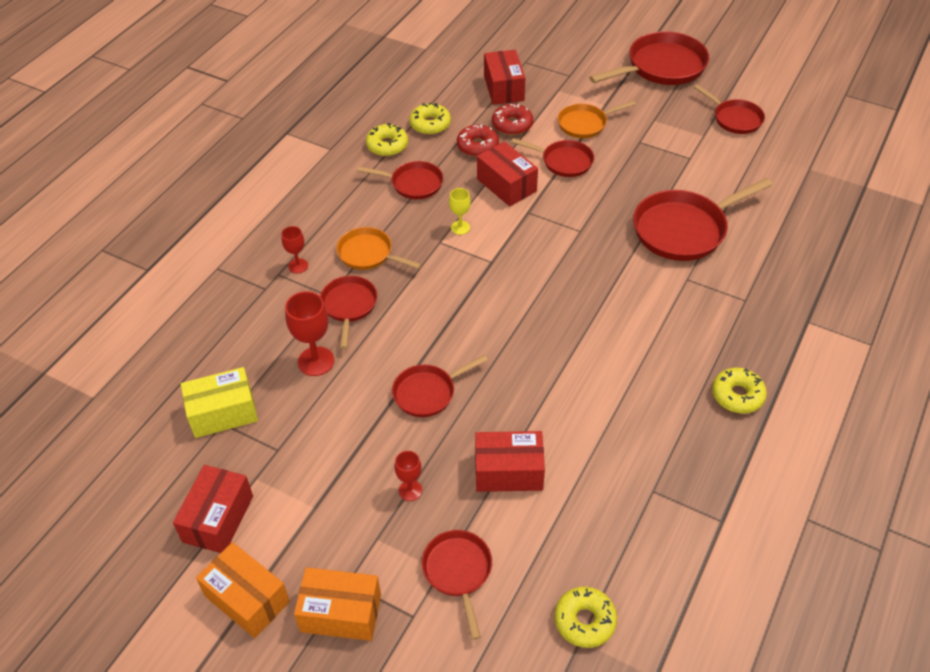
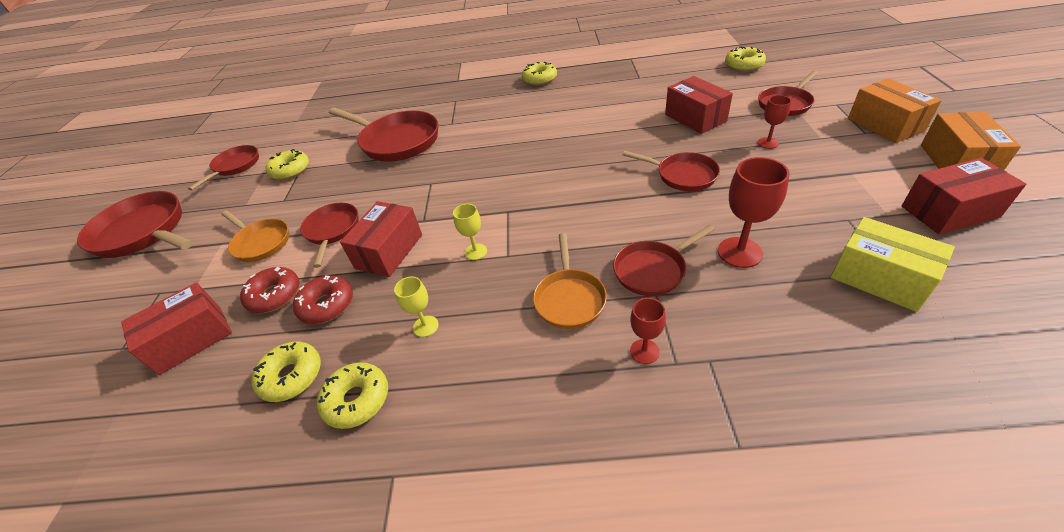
camera: 115 degrees left, 5 degrees down
red pan [357,161,443,199] -> yellow goblet [394,277,439,337]
none -> yellow donut [265,149,309,180]

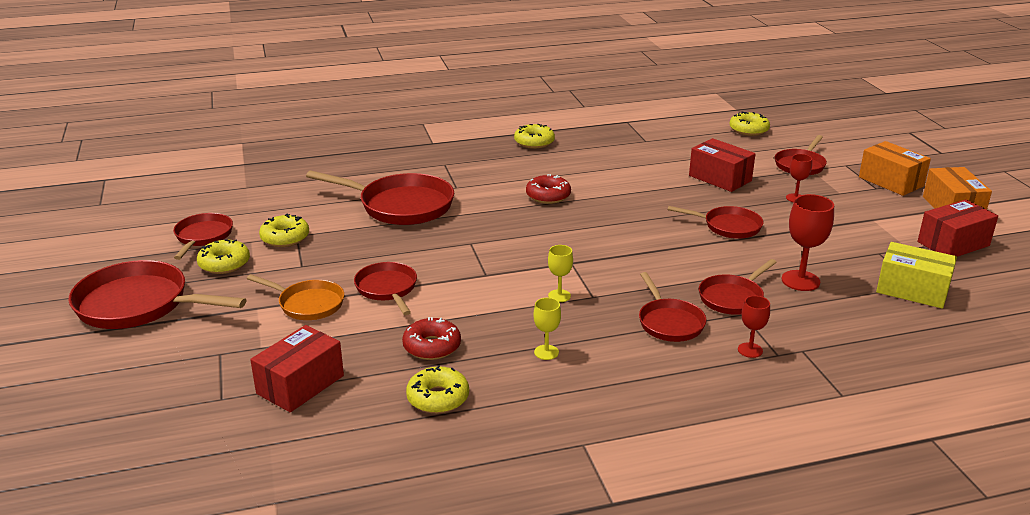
camera: 20 degrees left, 15 degrees down
red donut [240,267,299,313] -> red donut moved to [526,174,571,204]
yellow donut [317,362,388,429] -> yellow donut moved to [197,239,250,274]
red box [340,201,422,277] -> none
orange pan [533,233,607,329] -> red pan [639,272,706,342]

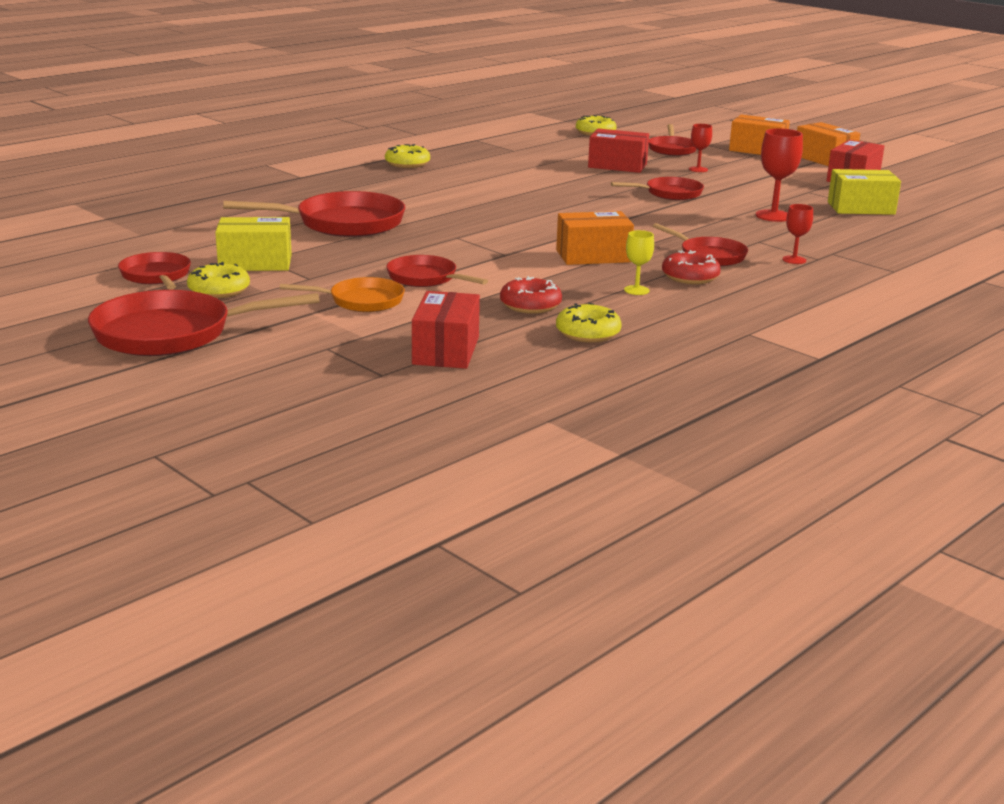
camera: 30 degrees left, 5 degrees down
yellow donut [259,214,309,247] -> yellow box [215,217,292,271]
red donut [526,174,571,204] -> red donut moved to [662,250,721,284]
yellow goblet [548,245,573,302] -> orange box [556,211,634,265]
red pan [699,259,777,315] -> none

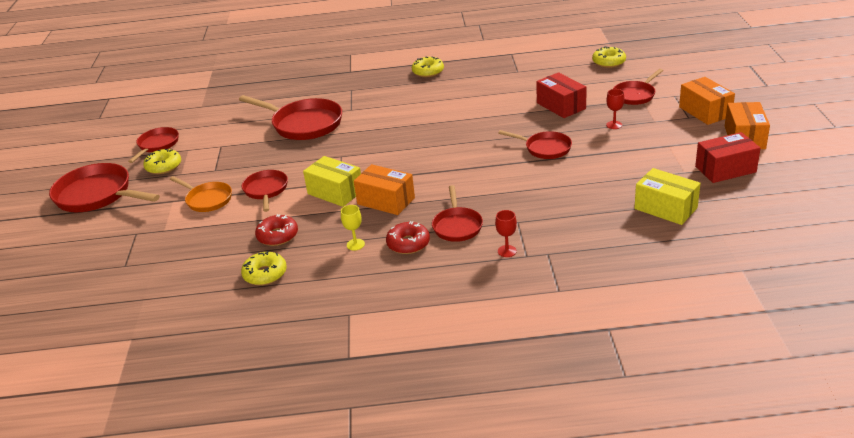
camera: 45 degrees right, 10 degrees up
yellow box [215,217,292,271] -> yellow box moved to [303,156,361,207]
red box [412,291,480,369] -> none
red goblet [756,128,803,222] -> none

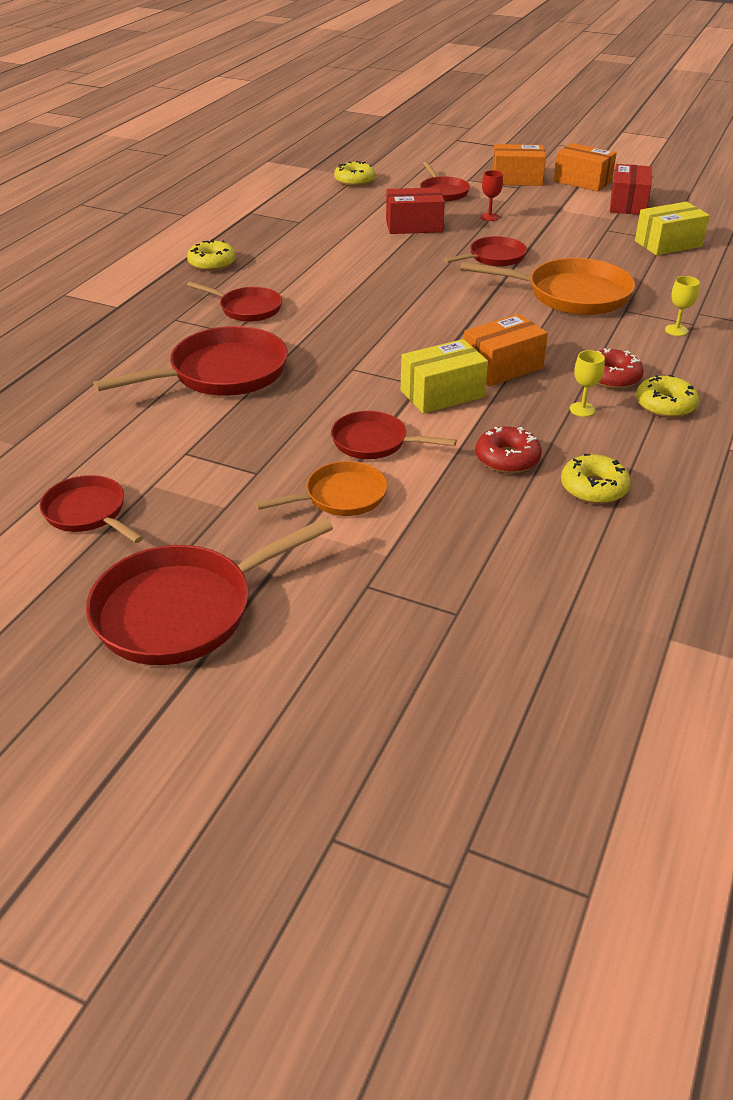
camera: 65 degrees left, 5 degrees up
yellow donut [143,149,181,174] -> yellow donut moved to [636,375,699,418]
red pan [432,185,483,242] -> red pan moved to [187,281,282,322]
red goblet [495,210,517,257] -> yellow goblet [665,276,700,336]
none -> orange pan [460,258,635,315]

